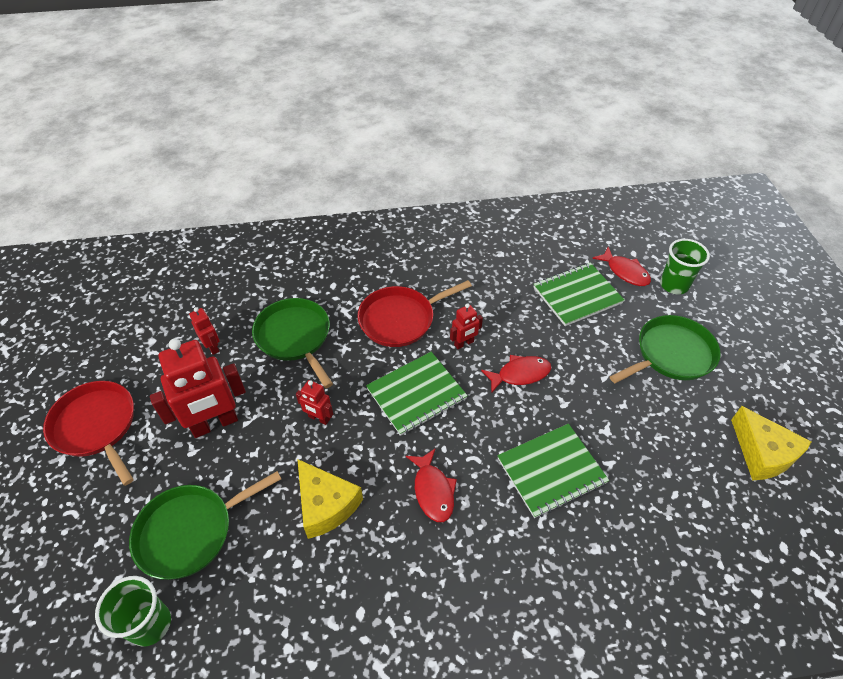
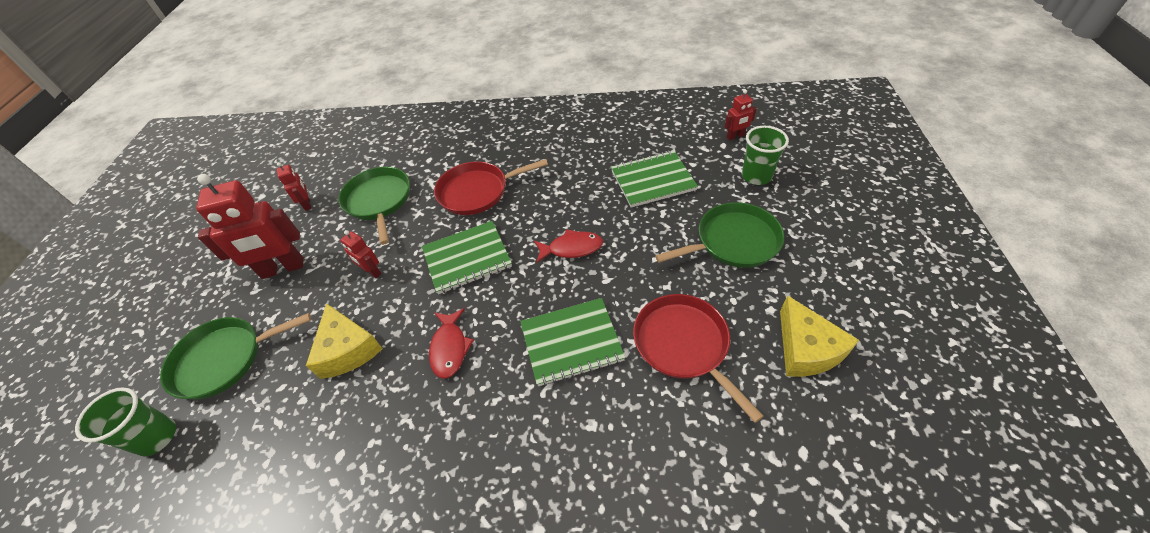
camera: 15 degrees right, 0 degrees up
red pan [43,381,134,486] -> red pan moved to [633,294,764,423]
red robot [450,303,483,349] -> red robot moved to [725,90,756,140]
red fish [592,247,651,286] -> none

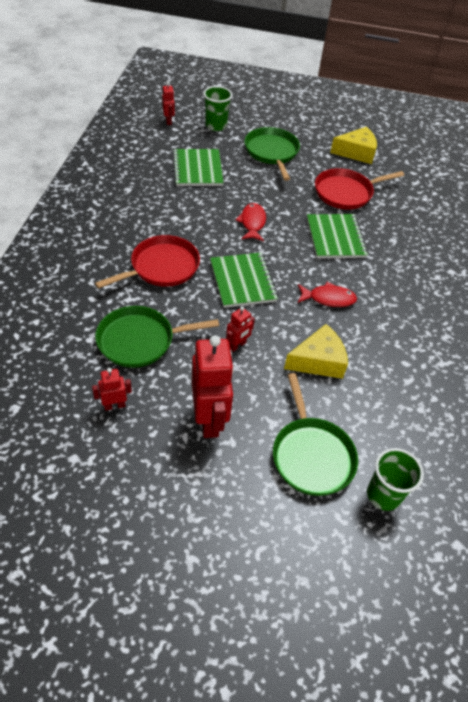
camera: 90 degrees left, 0 degrees up
red pan [434,159,548,215] -> red pan turned 120 degrees counterclockwise [95,235,200,289]

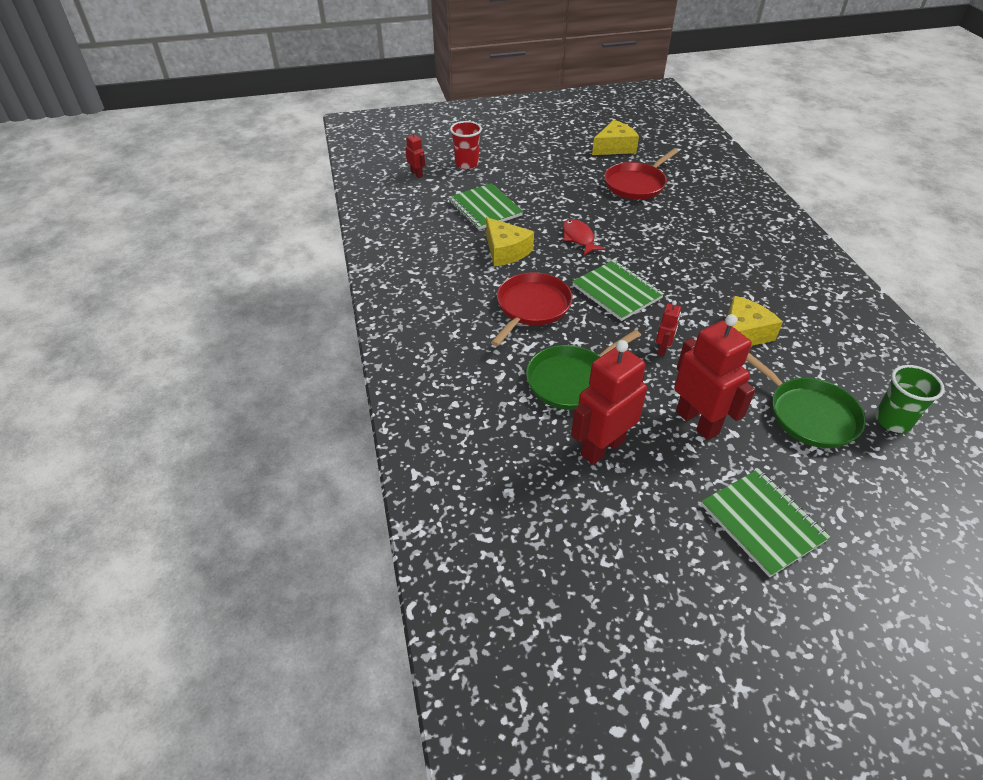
camera: 20 degrees left, 5 degrees down
red robot [92,368,132,411] -> red robot [571,340,647,465], size x2.06
green cup [203,86,232,131] -> red cup [450,121,482,170]
green pan [244,127,300,181] -> none
red fish [298,282,357,307] -> none
green notebook [307,214,368,258] -> green notebook moved to [701,469,830,577]
none -> yellow cheese [486,217,534,267]

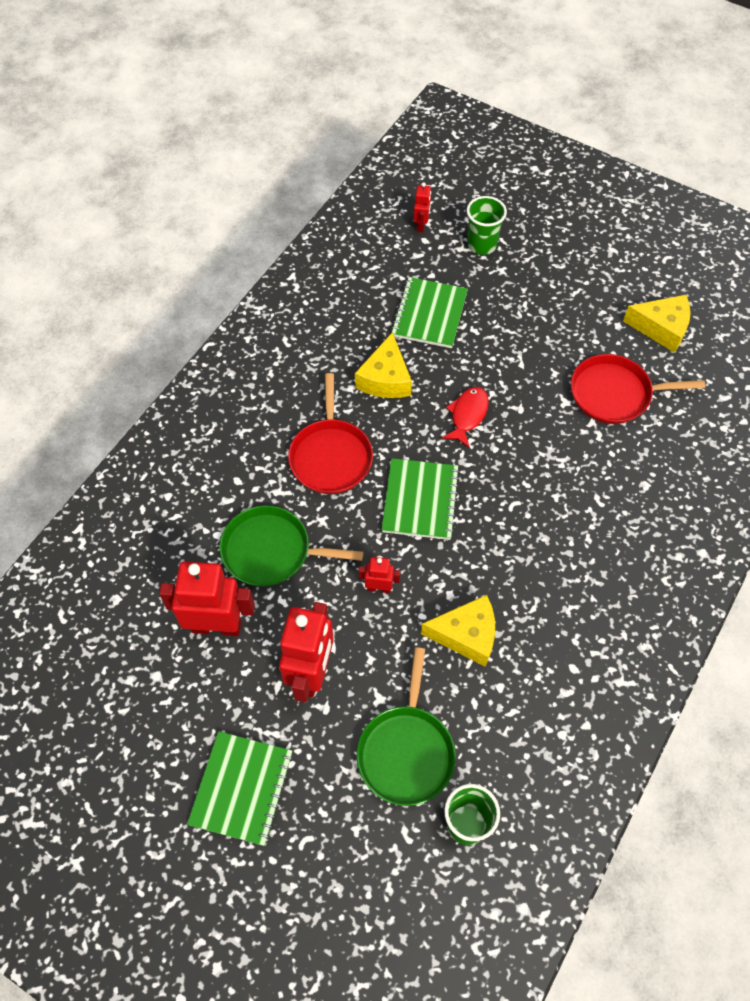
camera: 45 degrees right, 15 degrees up
red cup [450,121,482,170] -> green cup [467,196,507,255]
red pan [491,272,573,346] -> red pan turned 105 degrees clockwise [288,373,373,494]
red robot [656,301,681,356] -> red robot turned 150 degrees counterclockwise [359,557,400,593]

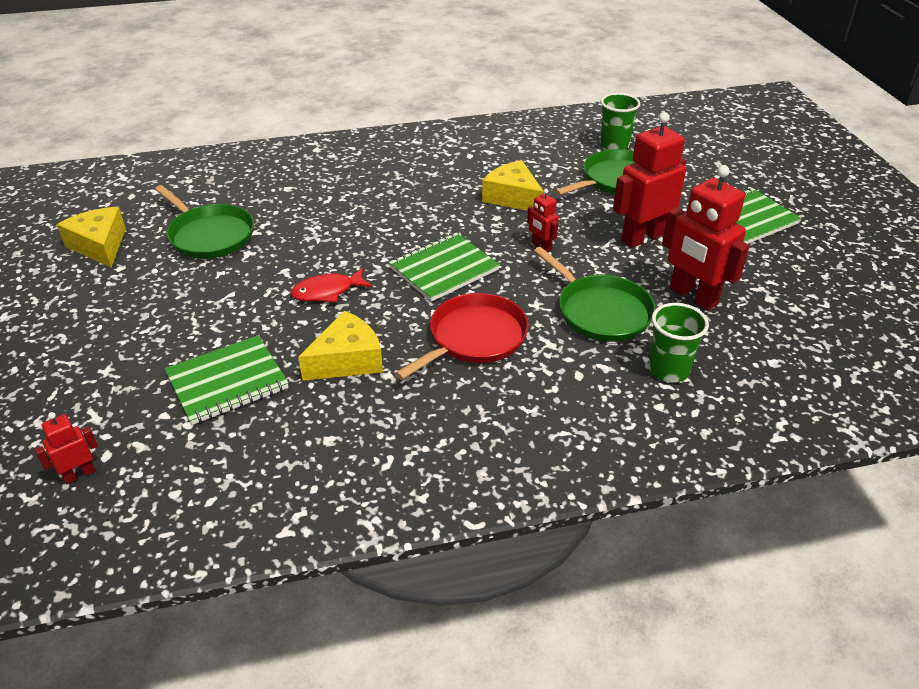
camera: 135 degrees left, 20 degrees down
green cup [467,196,507,255] -> green cup moved to [649,303,709,382]
red pan [571,354,705,424] -> green pan [155,185,254,259]

